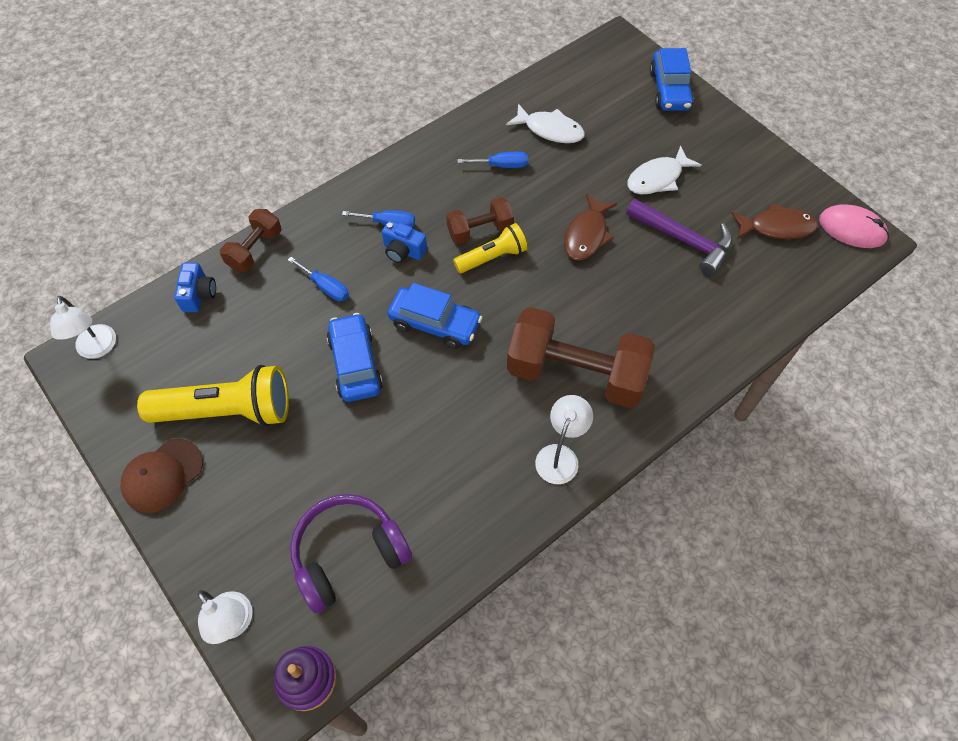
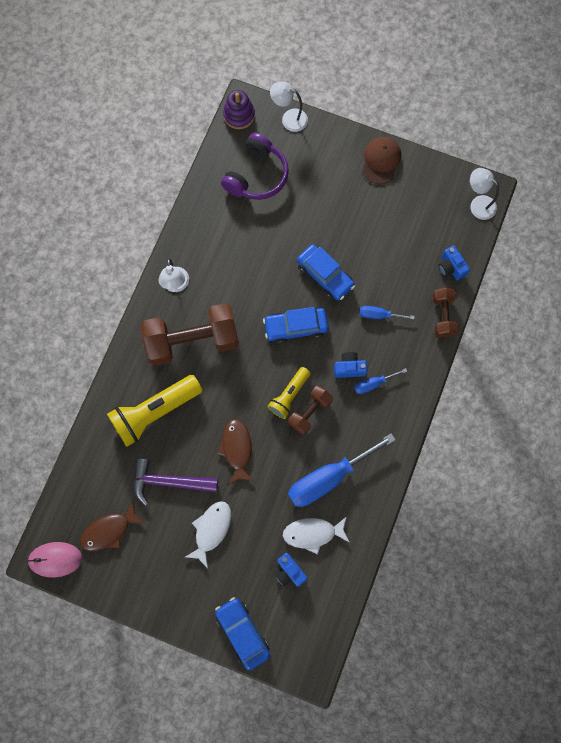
camera: 150 degrees right, 15 degrees up
yellow flashlight [137,365,289,427] -> yellow flashlight moved to [107,375,202,447]
blue screwdriver [458,152,528,168] -> blue screwdriver [288,433,396,507], size x2.10
none -> blue camera [274,553,308,587]

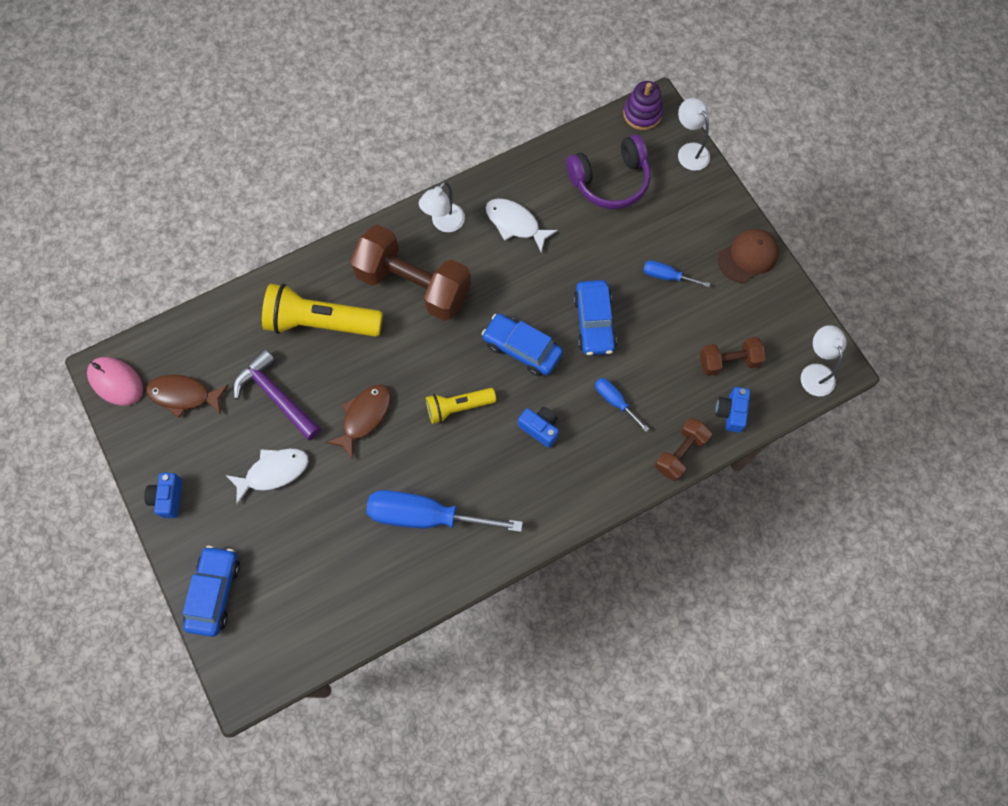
camera: 40 degrees right, 5 degrees down
blue camera [274,553,308,587] -> blue camera moved to [144,473,182,518]
white fish [283,516,350,554] -> white fish moved to [486,199,558,252]
brown dumbbell [288,385,333,435] -> brown dumbbell moved to [700,337,766,376]
blue screwdriver [354,368,407,394] -> blue screwdriver moved to [643,260,710,287]

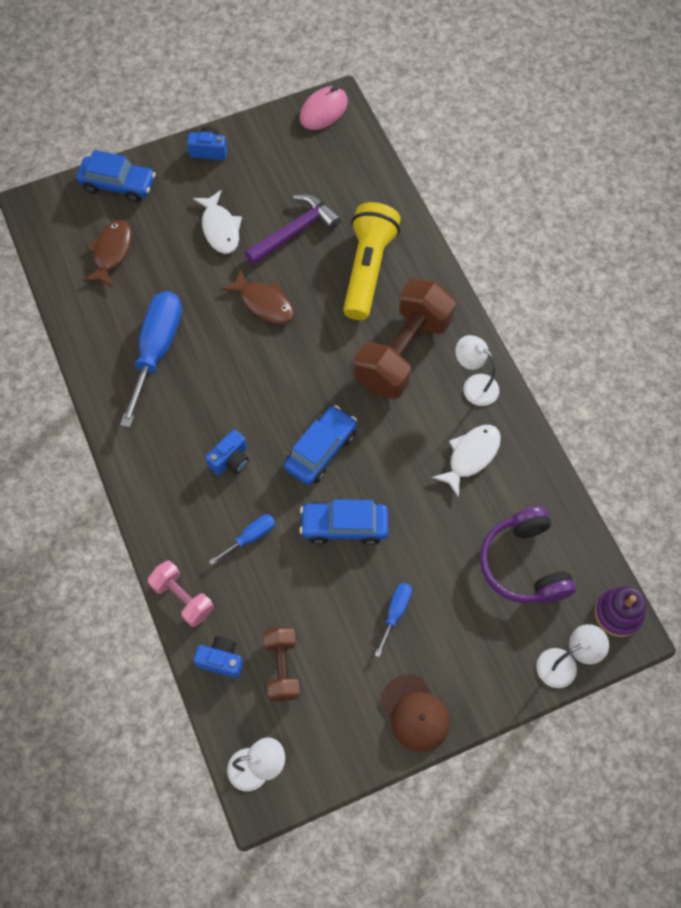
camera: 95 degrees right, 5 degrees down
brown fish [146,375,229,418] -> brown fish moved to [83,220,132,288]
yellow flashlight [426,388,496,424] -> none
brown dumbbell [655,418,712,481] -> pink dumbbell [148,561,214,627]

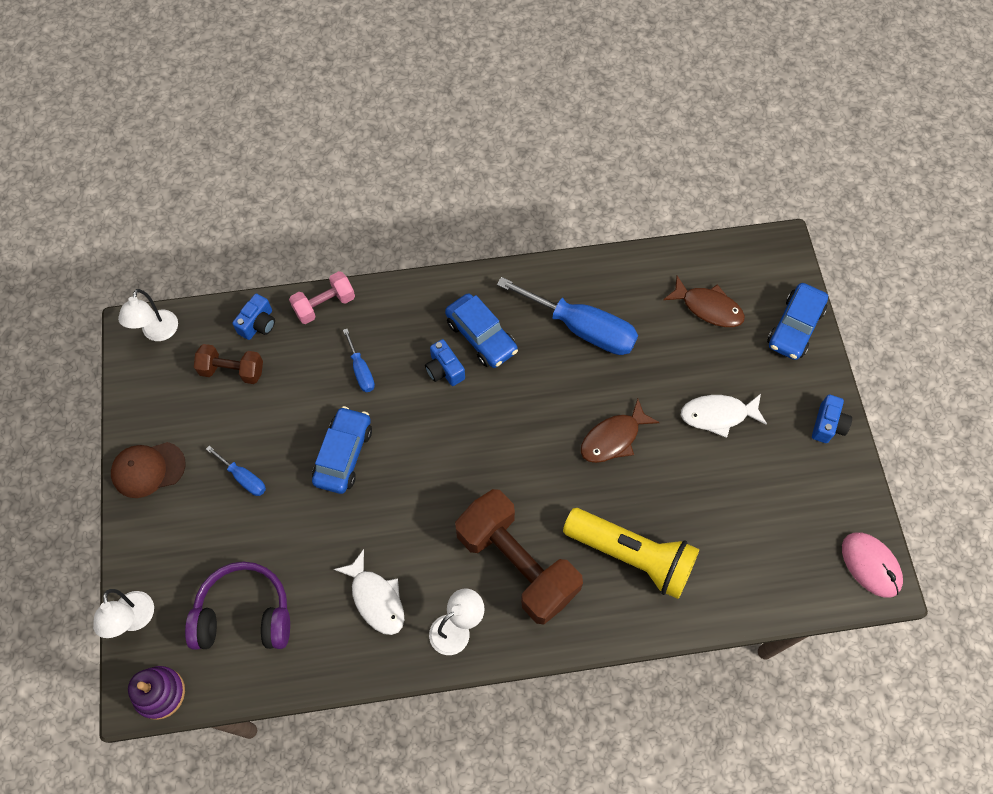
camera: 105 degrees right, 0 degrees up
purple hammer [245,194,341,265] -> none
blue car [284,405,357,485] -> blue car moved to [445,293,518,368]

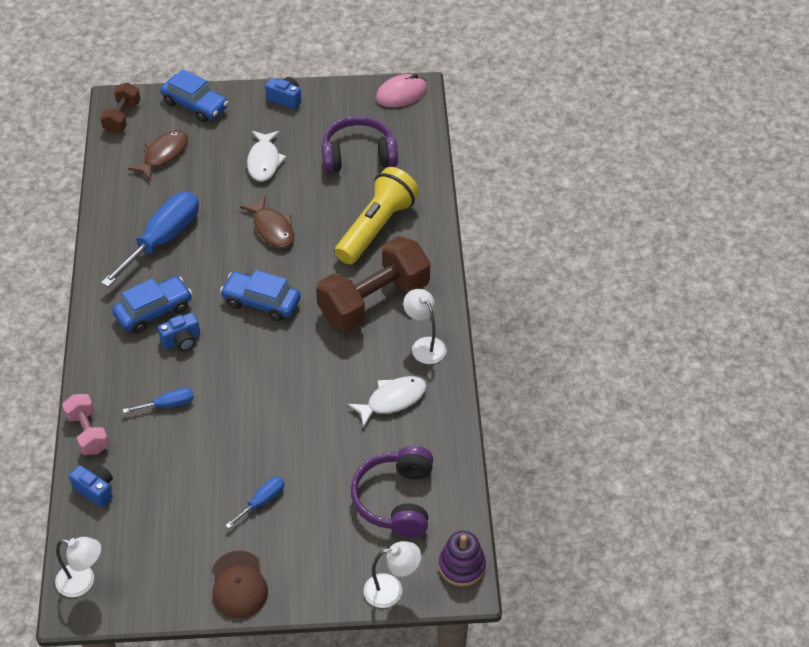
camera: 85 degrees left, 15 degrees down
brown dumbbell [194,344,263,384] -> brown dumbbell moved to [100,82,140,133]
blue car [312,406,372,494] -> blue car moved to [220,270,301,321]
none -> purple headphones [322,116,398,173]

